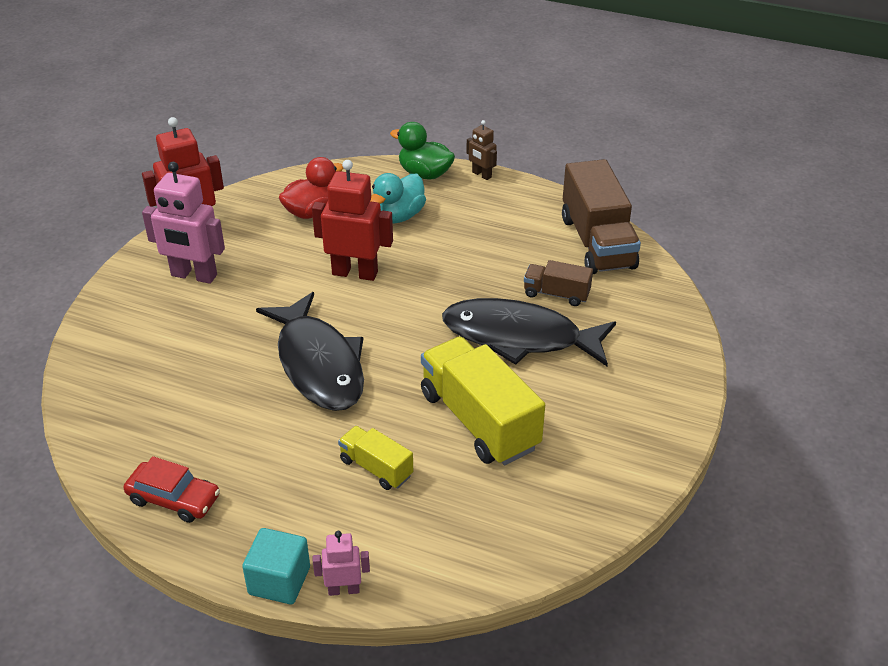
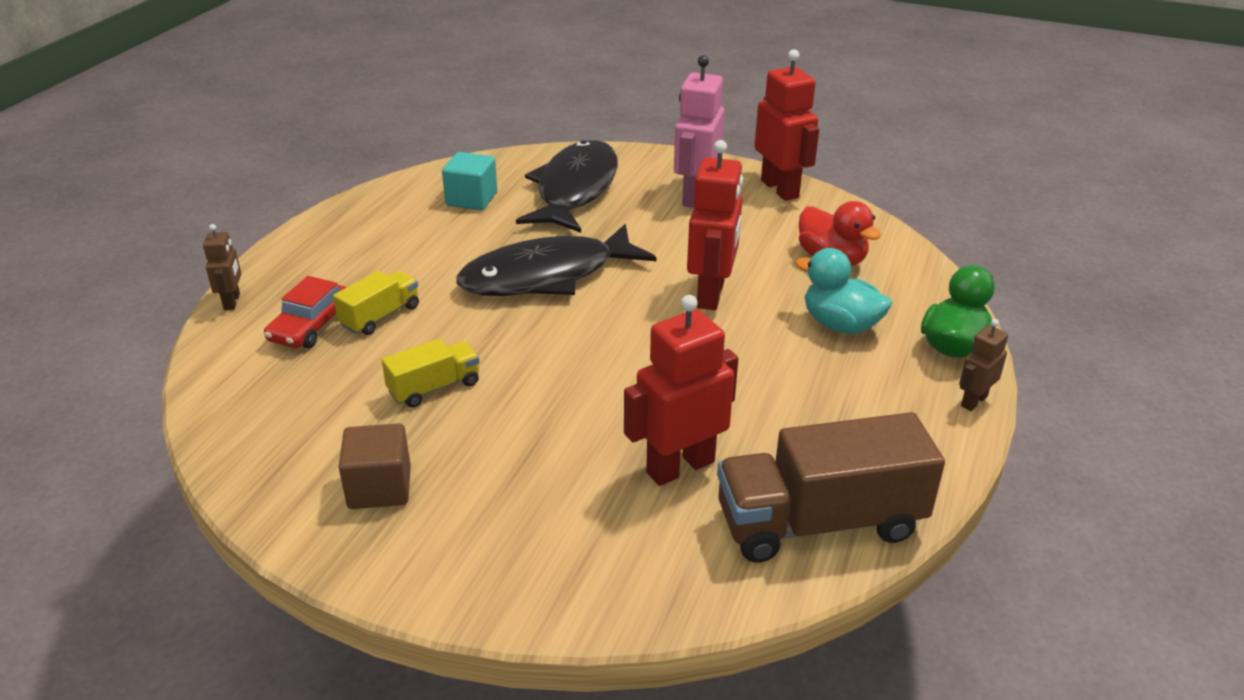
camera: 90 degrees right, 5 degrees down
red car [124,456,220,523] -> red car moved to [264,276,347,348]
turquoise cube [242,528,310,604] -> turquoise cube moved to [442,152,497,210]
pink robot [313,531,370,596] -> brown robot [203,224,241,310]
yellow truck [421,336,545,465] -> yellow truck [382,339,480,408], size x0.52
black fish [442,298,616,366] -> black fish moved to [516,140,618,233]
brown truck [524,260,593,306] -> red robot [624,295,739,486]
none -> brown cube [339,423,411,509]

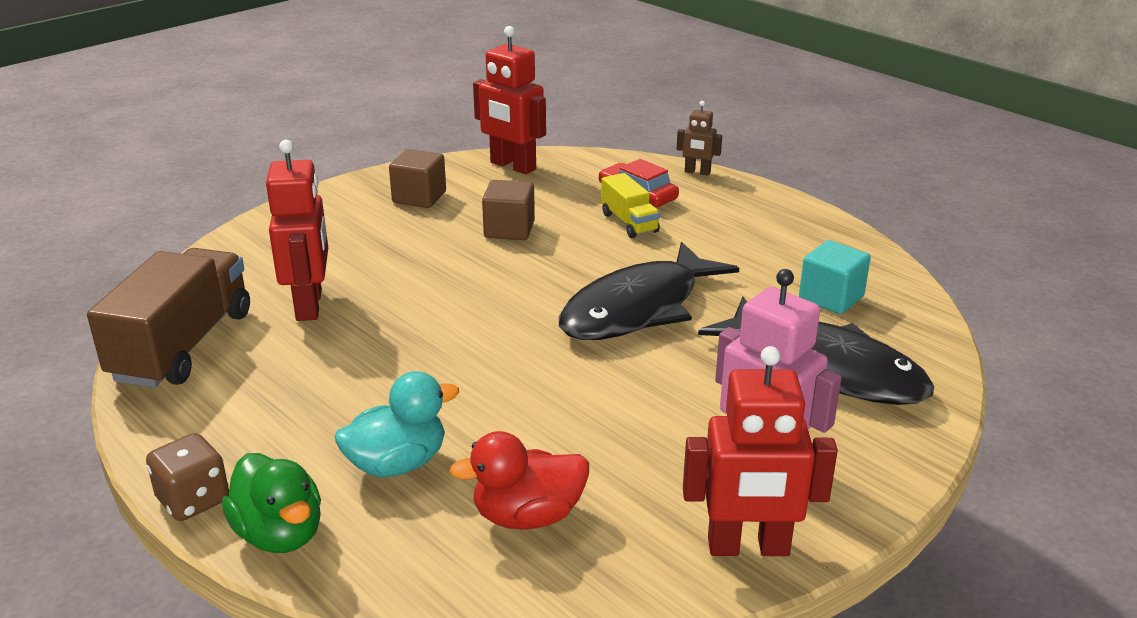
camera: 115 degrees right, 5 degrees down
yellow truck [382,339,480,408] -> brown cube [482,180,535,240]
black fish [456,224,657,296] -> black fish turned 135 degrees counterclockwise [559,242,739,340]
red robot [687,140,743,310] -> red robot moved to [473,26,546,174]
brown robot [959,319,1008,411] -> brown dice [146,433,229,521]

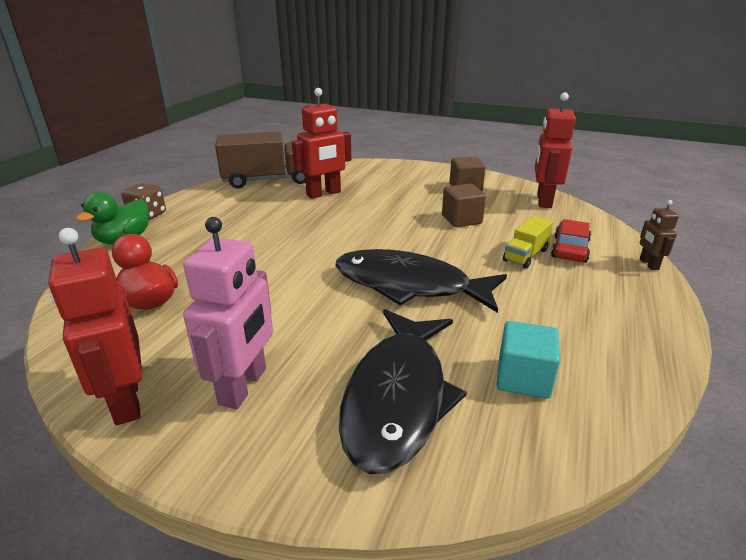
camera: 65 degrees right, 0 degrees up
turquoise duck [335,371,459,477] -> none

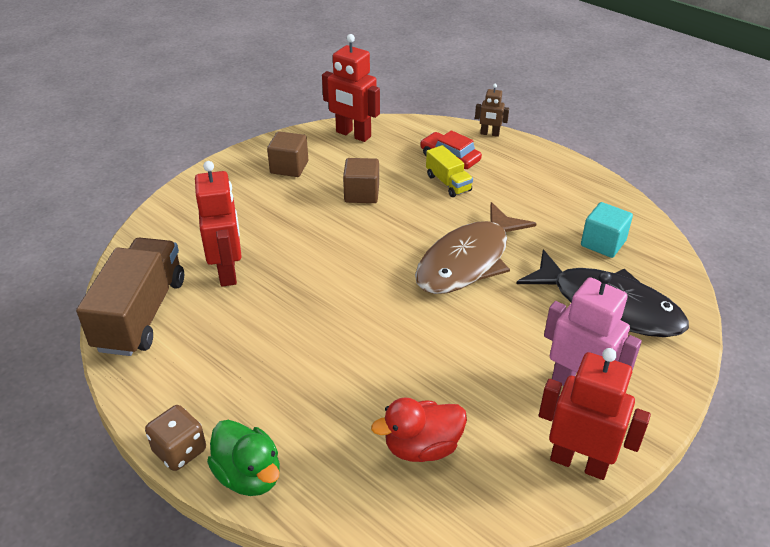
camera: 70 degrees left, 10 degrees up
red robot [48,228,142,425] -> red robot turned 150 degrees counterclockwise [539,348,651,480]
black fish [335,249,507,313] -> brown fish [415,202,537,294]

